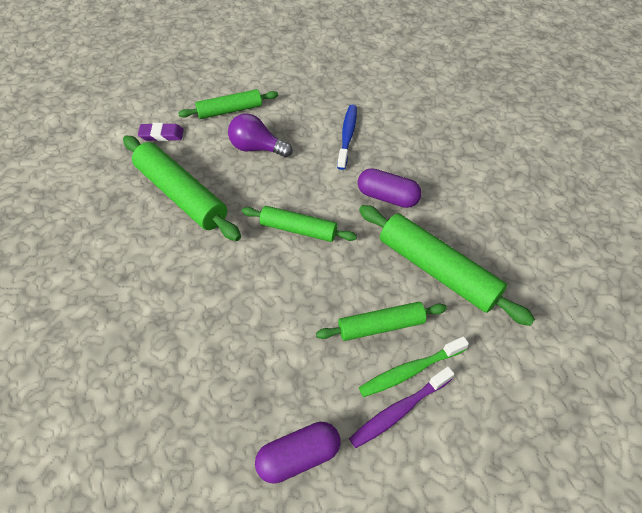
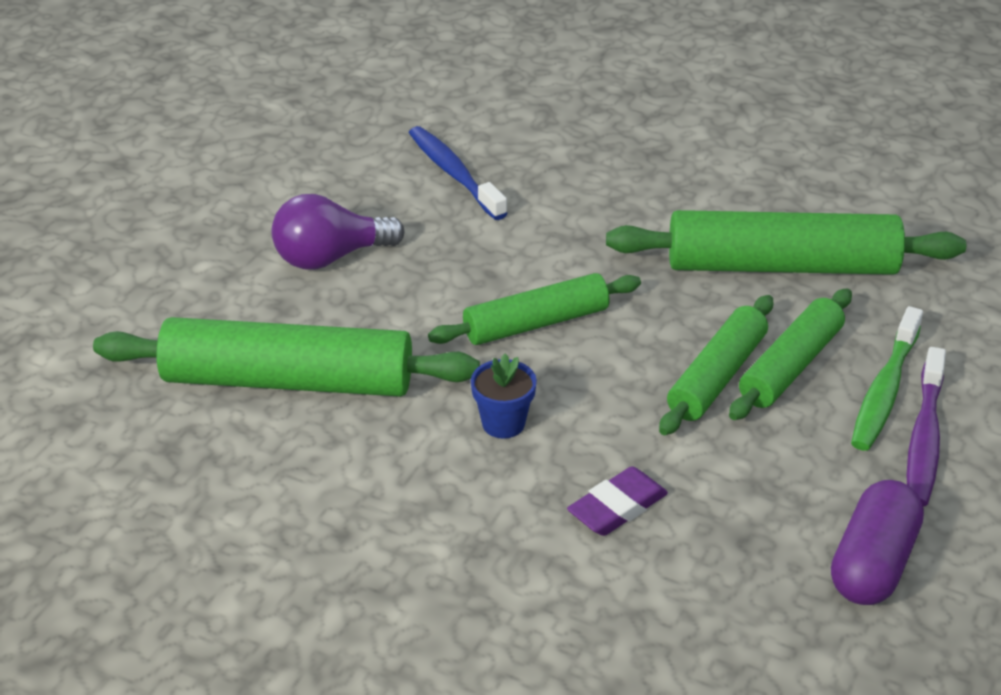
camera: 40 degrees left, 15 degrees down
purple eraser [138,123,184,141] -> purple eraser moved to [567,466,668,536]
green rolling pin [178,89,278,119] -> green rolling pin moved to [659,295,774,435]
purple capsule [358,168,422,208] -> none
none -> blue flower pot [471,354,537,439]

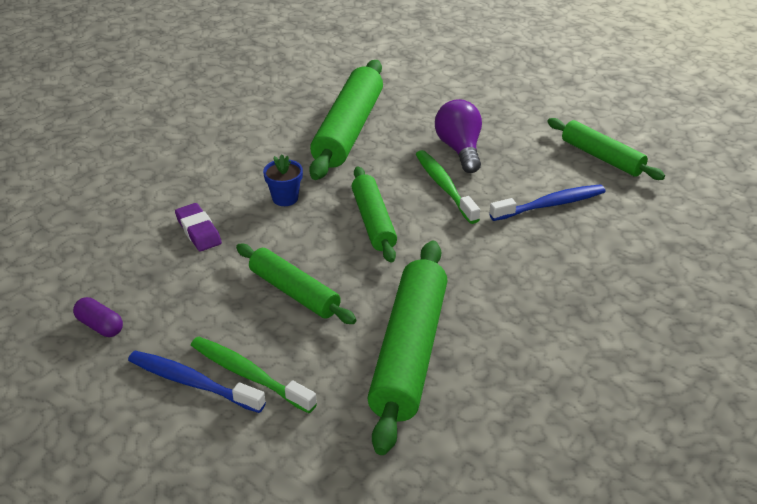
camera: 100 degrees right, 0 degrees up
green rolling pin [729,289,852,420] -> green rolling pin moved to [547,118,665,180]
purple capsule [831,480,924,605] -> purple capsule [73,297,123,337], size x0.61
purple toothbrush [907,347,946,506] -> blue toothbrush [128,351,266,413]
none -> green toothbrush [416,150,480,224]

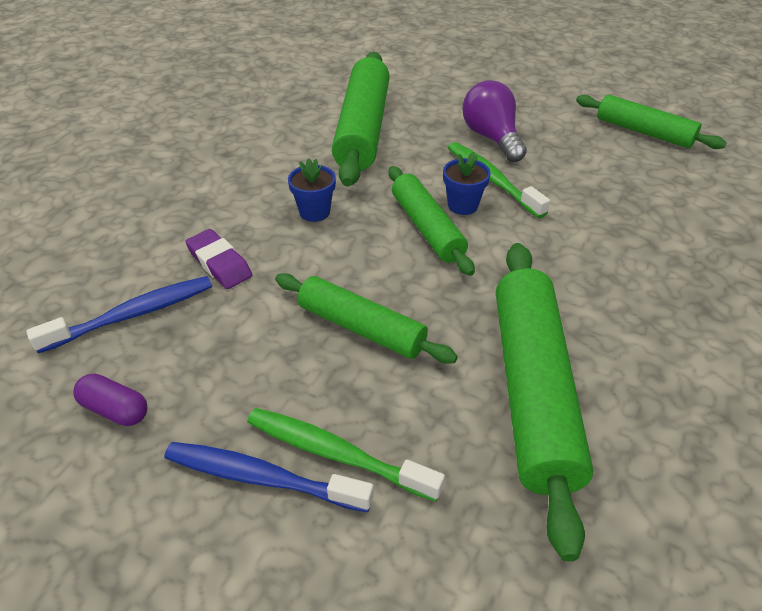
camera: 10 degrees left, 5 degrees up
blue toothbrush [489,184,606,221] -> blue toothbrush moved to [26,276,212,353]
none -> blue flower pot [443,152,490,215]

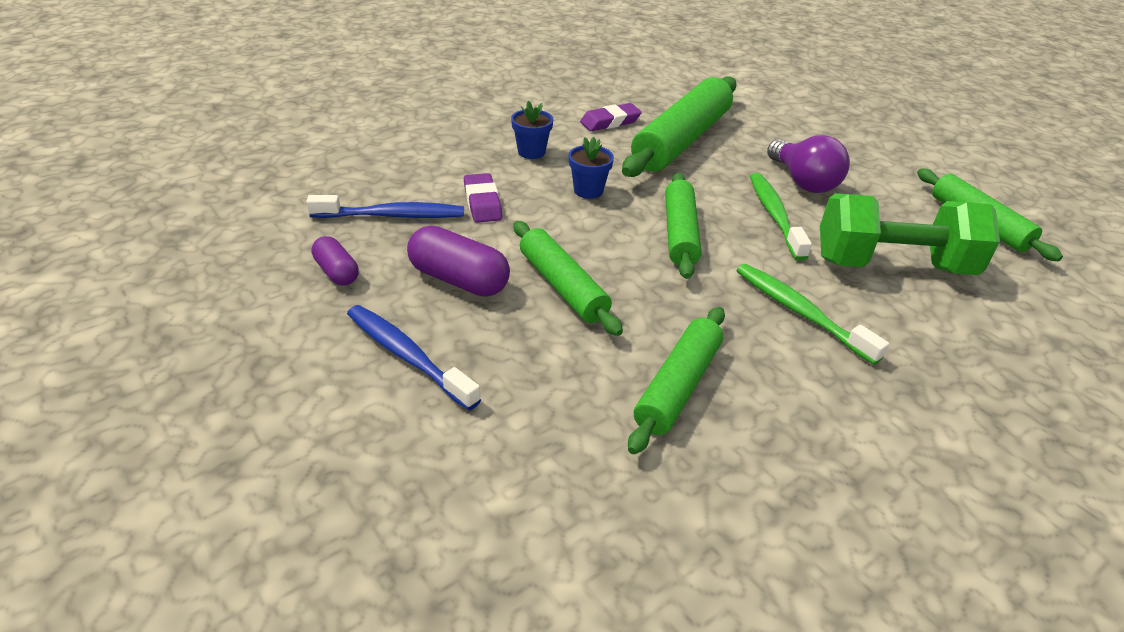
camera: 25 degrees right, 5 degrees down
green toothbrush [247,408,445,502] -> green toothbrush moved to [736,264,889,365]
blue flower pot [443,152,490,215] -> blue flower pot moved to [511,101,553,159]
purple light bulb [462,80,527,162] -> purple light bulb turned 150 degrees clockwise [767,135,850,193]
green rolling pin [496,243,594,561] -> green rolling pin [628,307,725,455], size x0.62
none -> purple capsule [407,226,510,297]
none -> purple eraser [580,103,642,131]
none -> green dumbbell [820,193,1000,275]

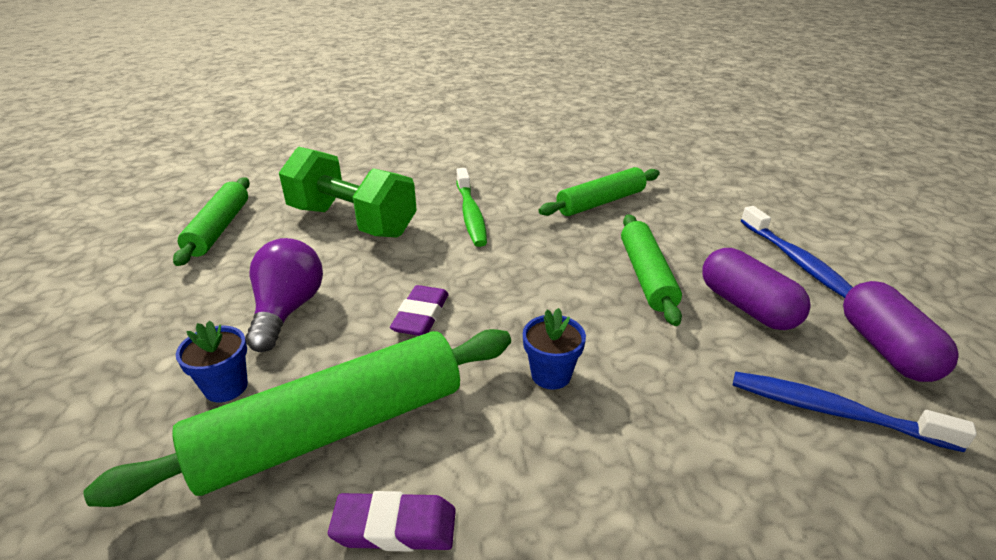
camera: 150 degrees left, 5 degrees down
purple capsule [312,236,359,286] -> purple capsule [843,281,958,382], size x1.64
purple eraser [464,173,502,223] -> purple eraser moved to [390,285,449,336]
blue flower pot [511,101,553,159] -> blue flower pot moved to [176,320,248,403]
green rolling pin [665,173,701,279] -> none
green toothbrush [750,173,812,261] -> none

